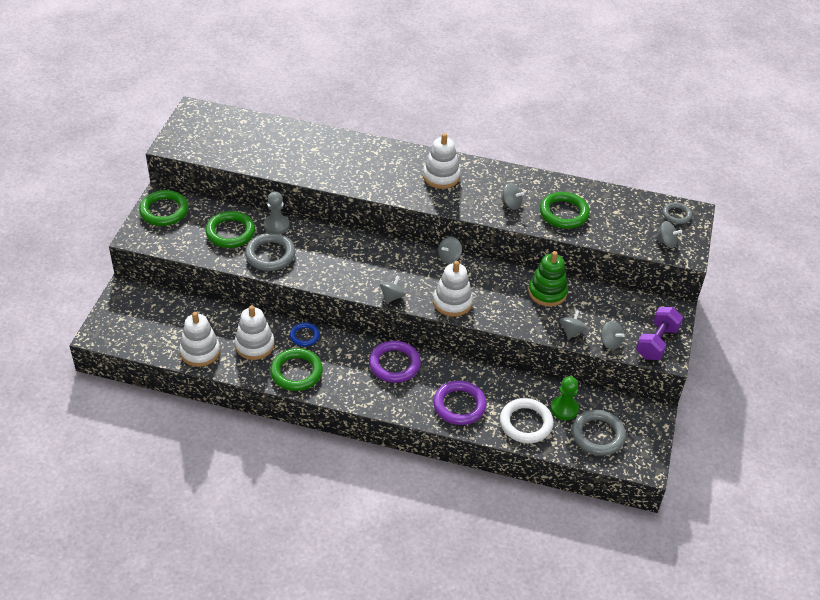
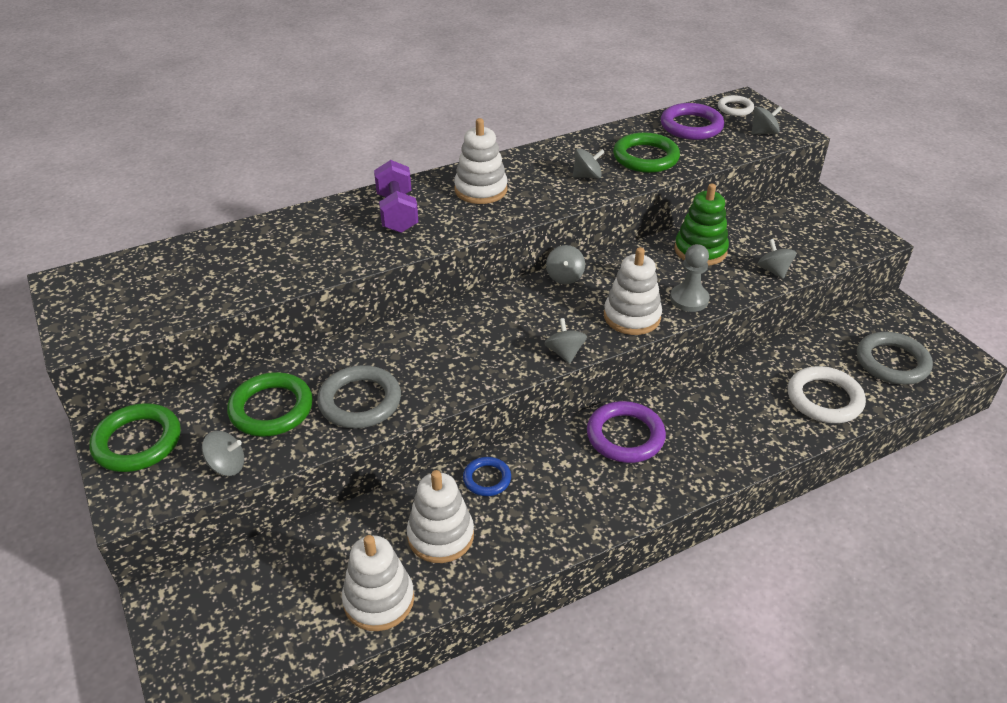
camera: 40 degrees left, 5 degrees down
grey pawn [264,191,289,234] -> grey pawn moved to [670,244,710,312]
green ring [270,348,323,391] -> none
purple ring [433,381,486,425] -> purple ring moved to [661,103,724,140]
green pawn [551,376,579,420] -> none
grey spinning top [601,321,624,350] -> grey spinning top moved to [202,431,244,476]
purple dumbbell [636,307,683,360] -> purple dumbbell moved to [374,160,418,233]
grey ring [663,202,692,224] -> white ring [718,95,754,116]

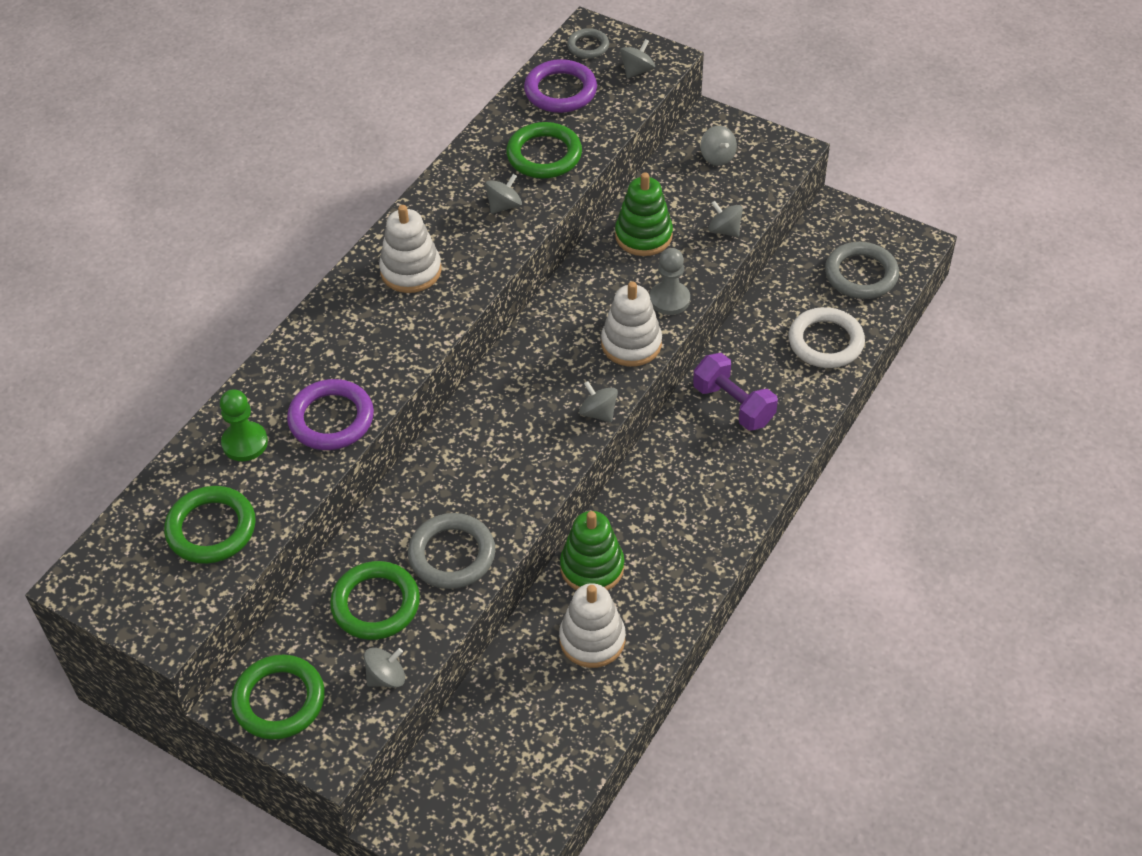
camera: 30 degrees left, 10 degrees up
white stacking toy [342,535,414,631] -> none
purple dumbbell [374,160,418,233] -> purple dumbbell moved to [693,353,778,431]
blue ring [463,457,511,496] -> green stacking toy [560,511,624,590]
grey spinning top [546,245,585,284] -> grey spinning top moved to [700,126,737,166]
purple ring [587,401,666,463] -> purple ring moved to [287,379,374,450]
white ring [718,95,754,116] -> grey ring [567,28,609,59]
none -> green ring [164,486,256,564]
none -> green pawn [220,389,268,461]

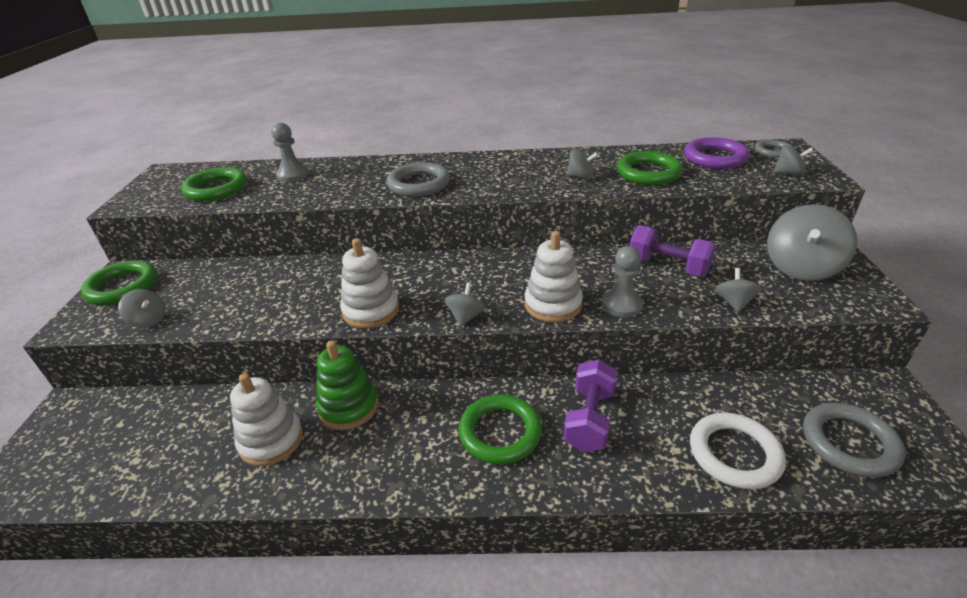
camera: 60 degrees right, 15 degrees down
green pawn [220,389,268,461] -> grey pawn [271,123,309,182]
purple ring [287,379,374,450] -> none
green ring [330,561,420,640] -> green ring moved to [458,395,542,464]
white stacking toy [379,205,441,293] -> white stacking toy moved to [340,238,399,328]
grey ring [408,513,495,589] -> grey ring moved to [387,162,450,197]
green stacking toy [615,172,673,256] -> purple dumbbell [630,225,716,277]
grey spinning top [700,126,737,166] -> grey spinning top [767,204,858,281], size x1.94

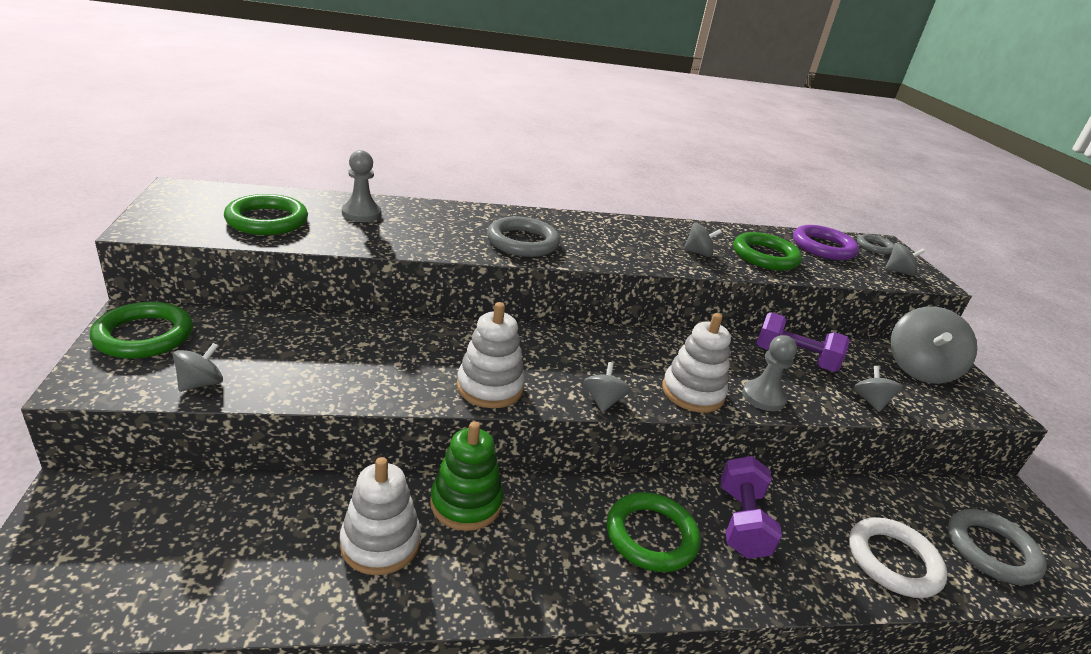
camera: 15 degrees left, 5 degrees down
grey spinning top [118,289,166,328] -> grey spinning top turned 75 degrees counterclockwise [173,343,223,392]

